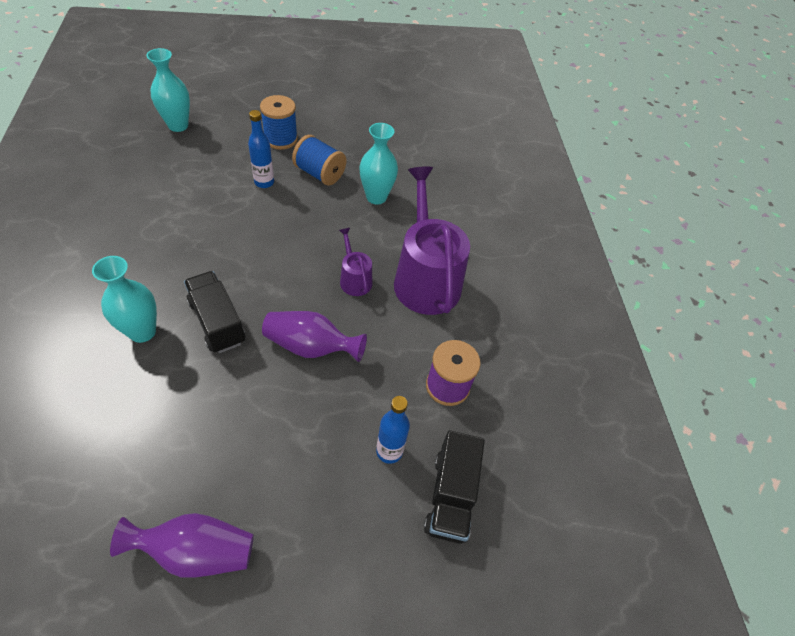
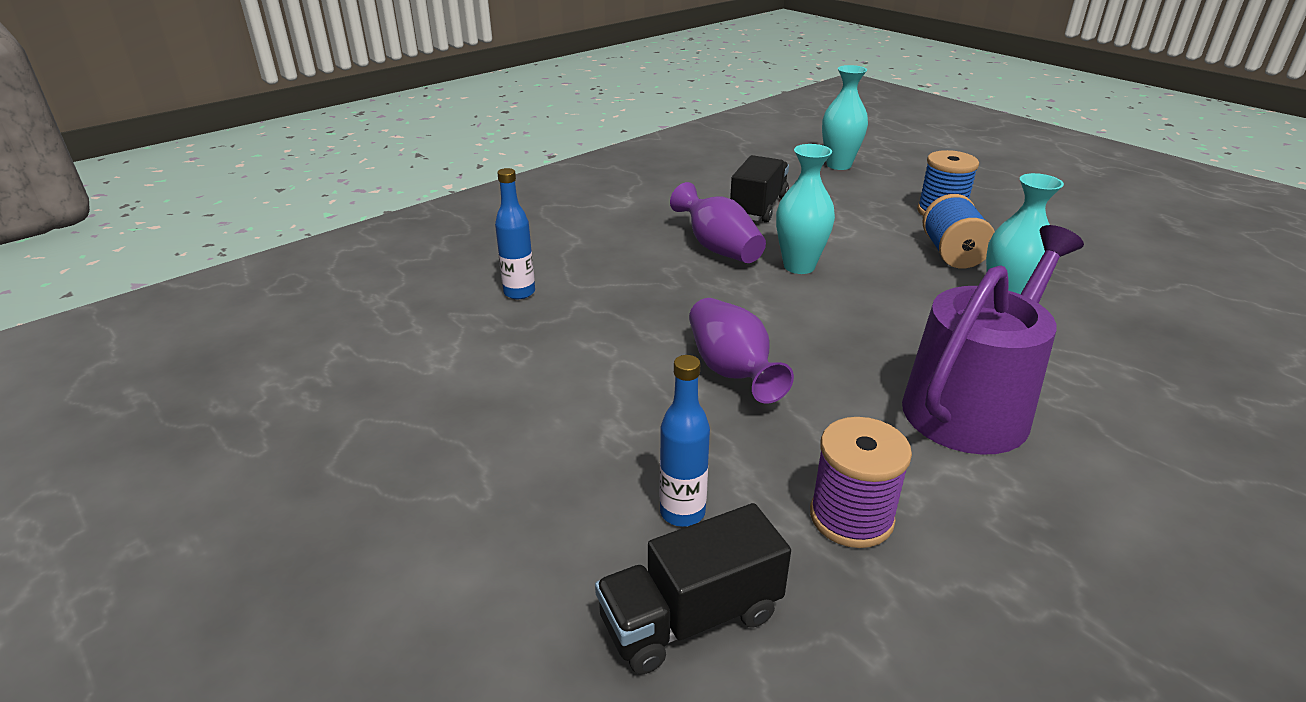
camera: 60 degrees right, 20 degrees down
turquoise vase [92,256,157,343] -> turquoise vase moved to [776,144,835,274]
purple vase [110,513,254,578] -> purple vase moved to [670,182,766,263]
black truck [184,271,245,353] -> black truck moved to [730,155,789,223]
blue bottle [248,110,274,188] -> blue bottle moved to [495,168,535,299]
purple watering can [339,228,372,296] -> none

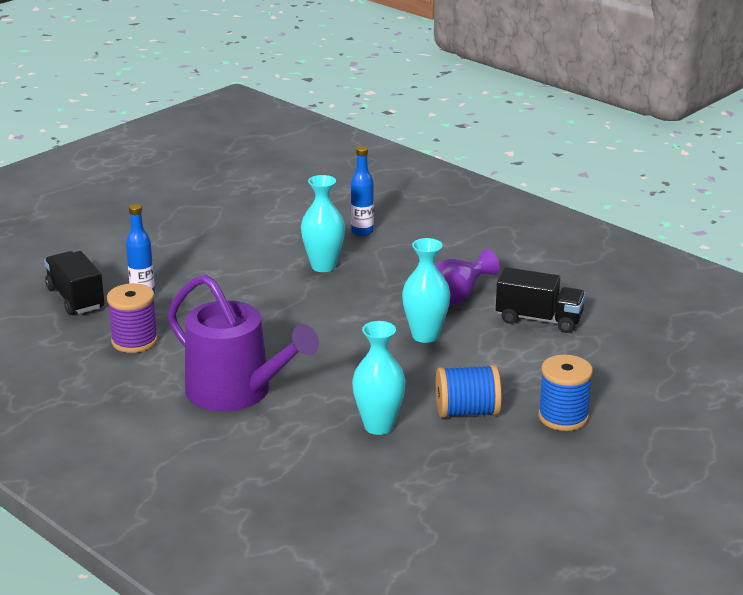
camera: 85 degrees right, 5 degrees down
purple vase [689,298,794,404] -> none
turquoise vase [822,65,868,170] -> turquoise vase moved to [301,175,345,272]

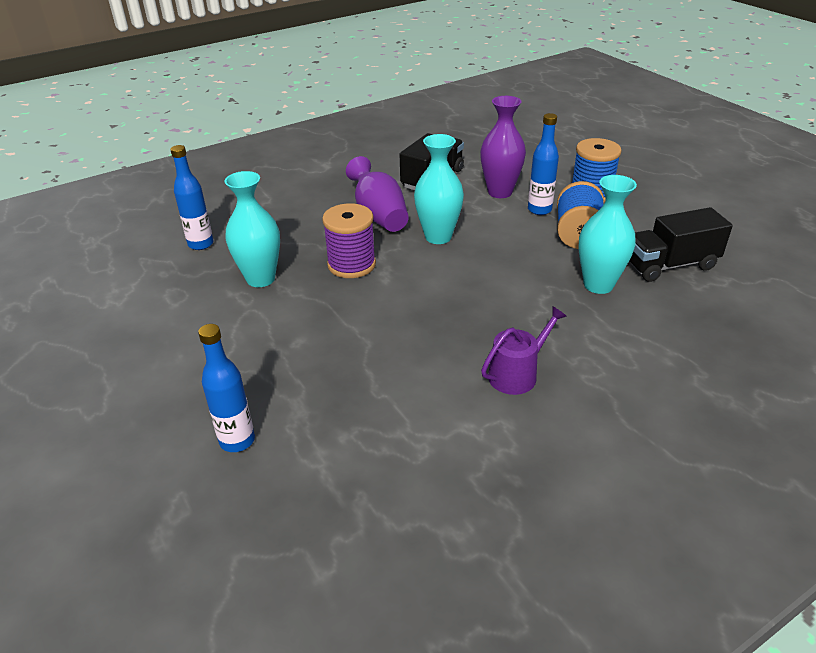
camera: 75 degrees left, 10 degrees up
black truck [44,251,104,315] -> black truck moved to [629,207,733,282]
purple spool [107,283,158,353] -> purple spool moved to [322,203,376,278]
purple watering can [167,274,319,412] -> purple watering can [481,306,567,395], size x0.47
none -> purple vase [480,96,526,198]
none -> blue bottle [528,113,559,215]

